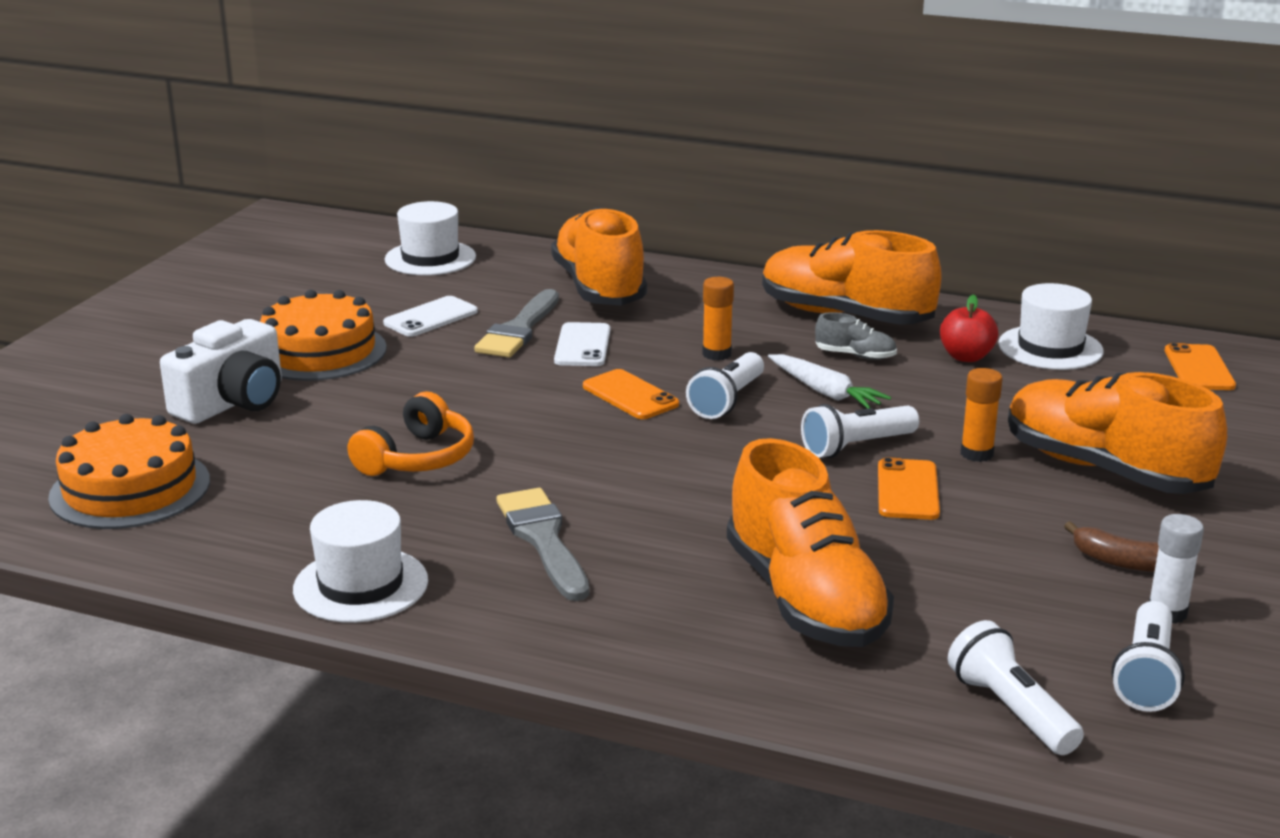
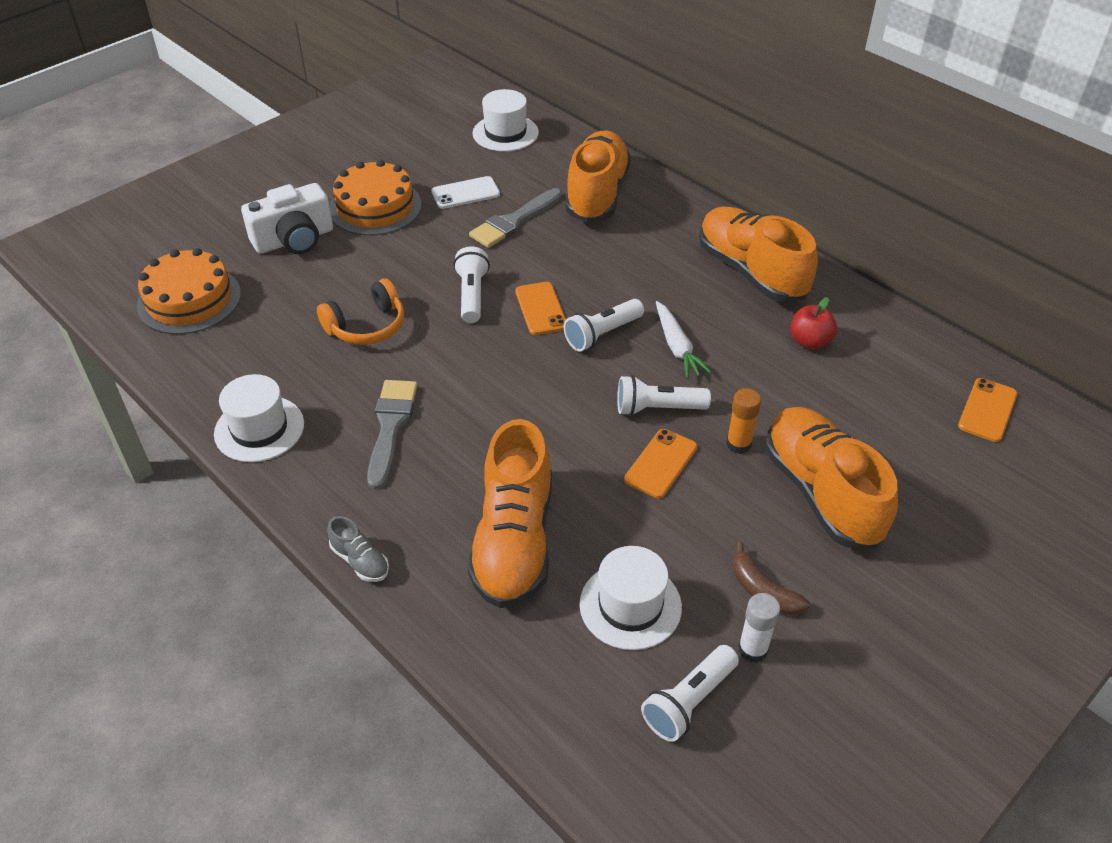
camera: 25 degrees right, 20 degrees up
white phone [554,322,610,366] -> none
orange glue stick [702,277,734,361] -> none
grey shoe [815,312,897,360] -> grey shoe moved to [327,516,389,582]
white flashlight [948,620,1084,755] -> white flashlight moved to [453,246,490,323]
white hat [998,283,1104,370] -> white hat moved to [580,546,682,650]

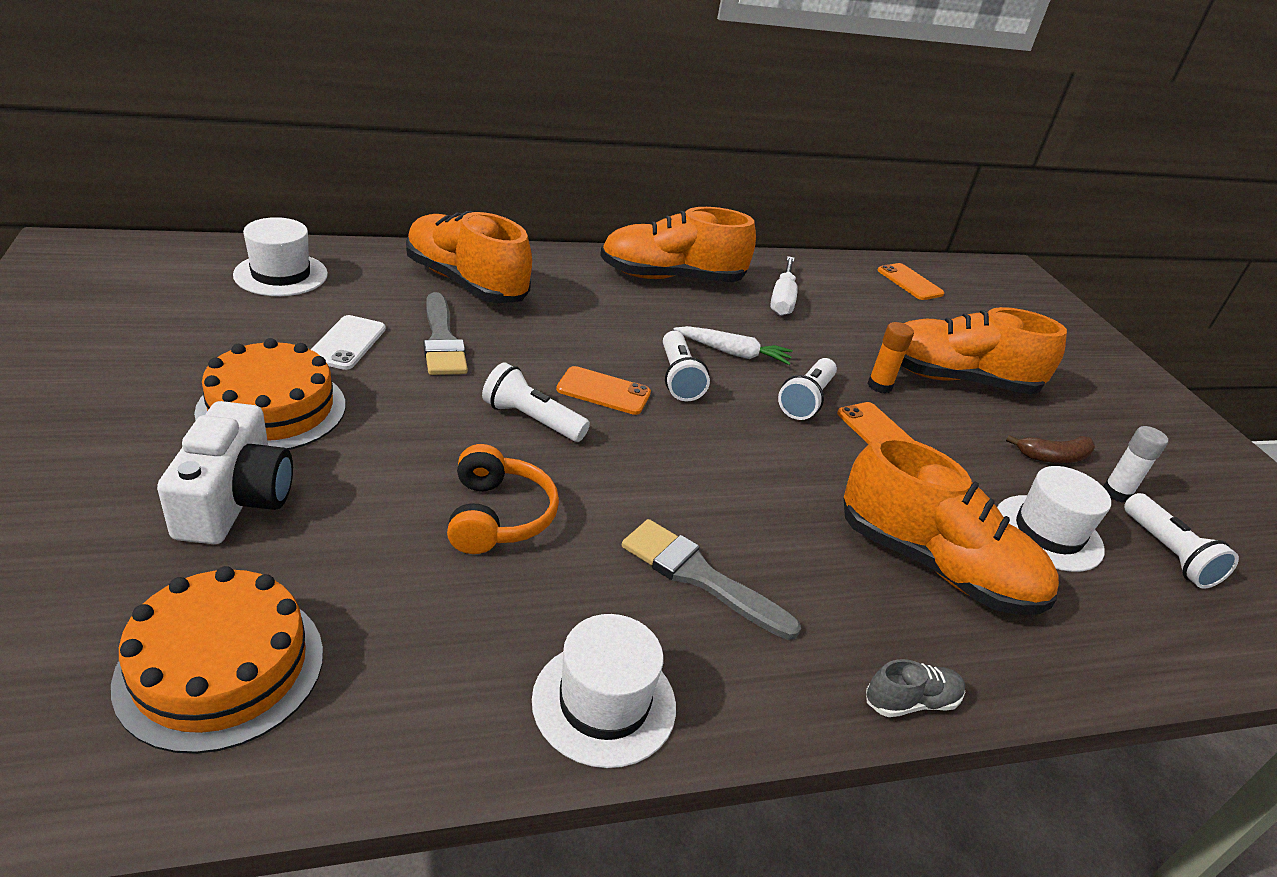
camera: 65 degrees left, 10 degrees down
red apple [790,297,837,350] -> white screwdriver [770,256,798,316]

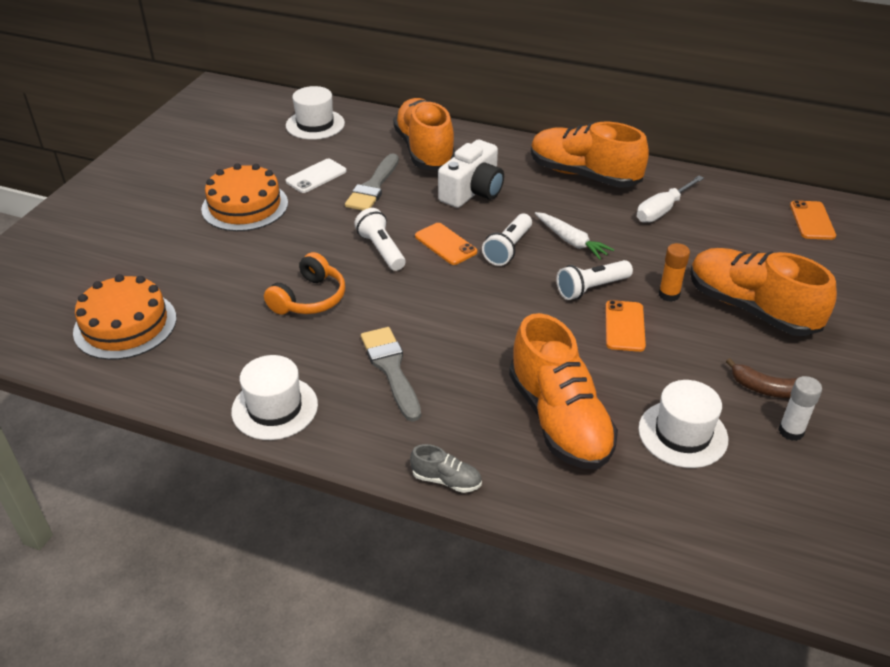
camera: 40 degrees right, 5 degrees up
white camera [157,401,293,544] -> white camera moved to [438,140,504,208]
white flashlight [1124,493,1239,589] -> none

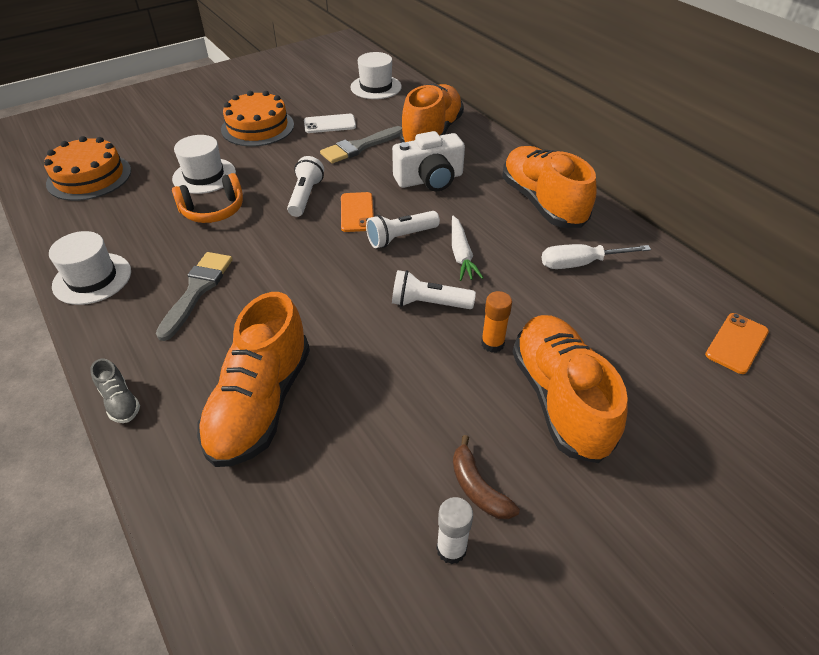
camera: 35 degrees right, 5 degrees up
orange phone [605,300,646,352] -> none
white hat [638,380,728,468] -> white hat moved to [172,135,236,194]

